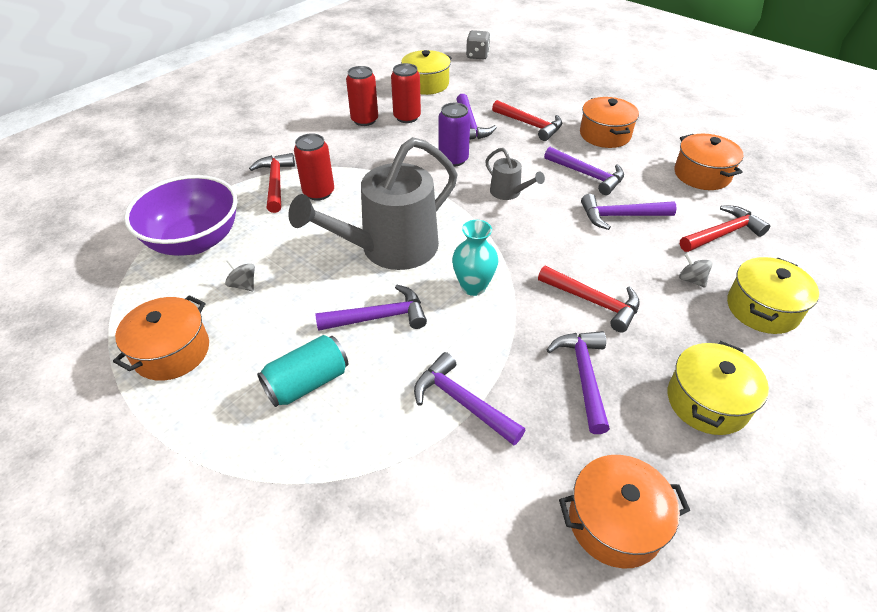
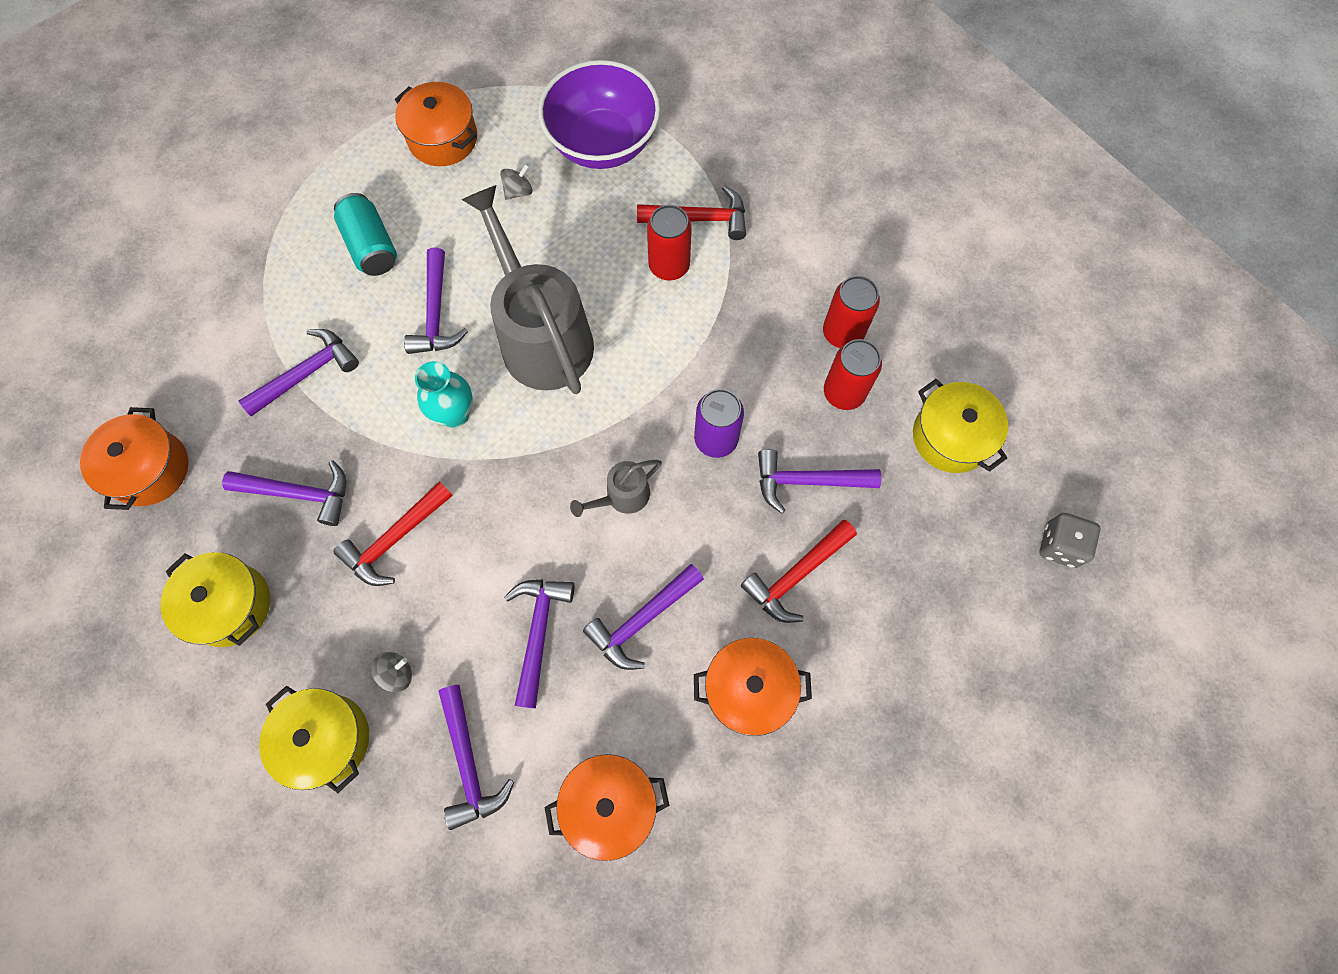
camera: 100 degrees right, 25 degrees up
red hammer [680,205,770,252] -> purple hammer [438,685,514,830]

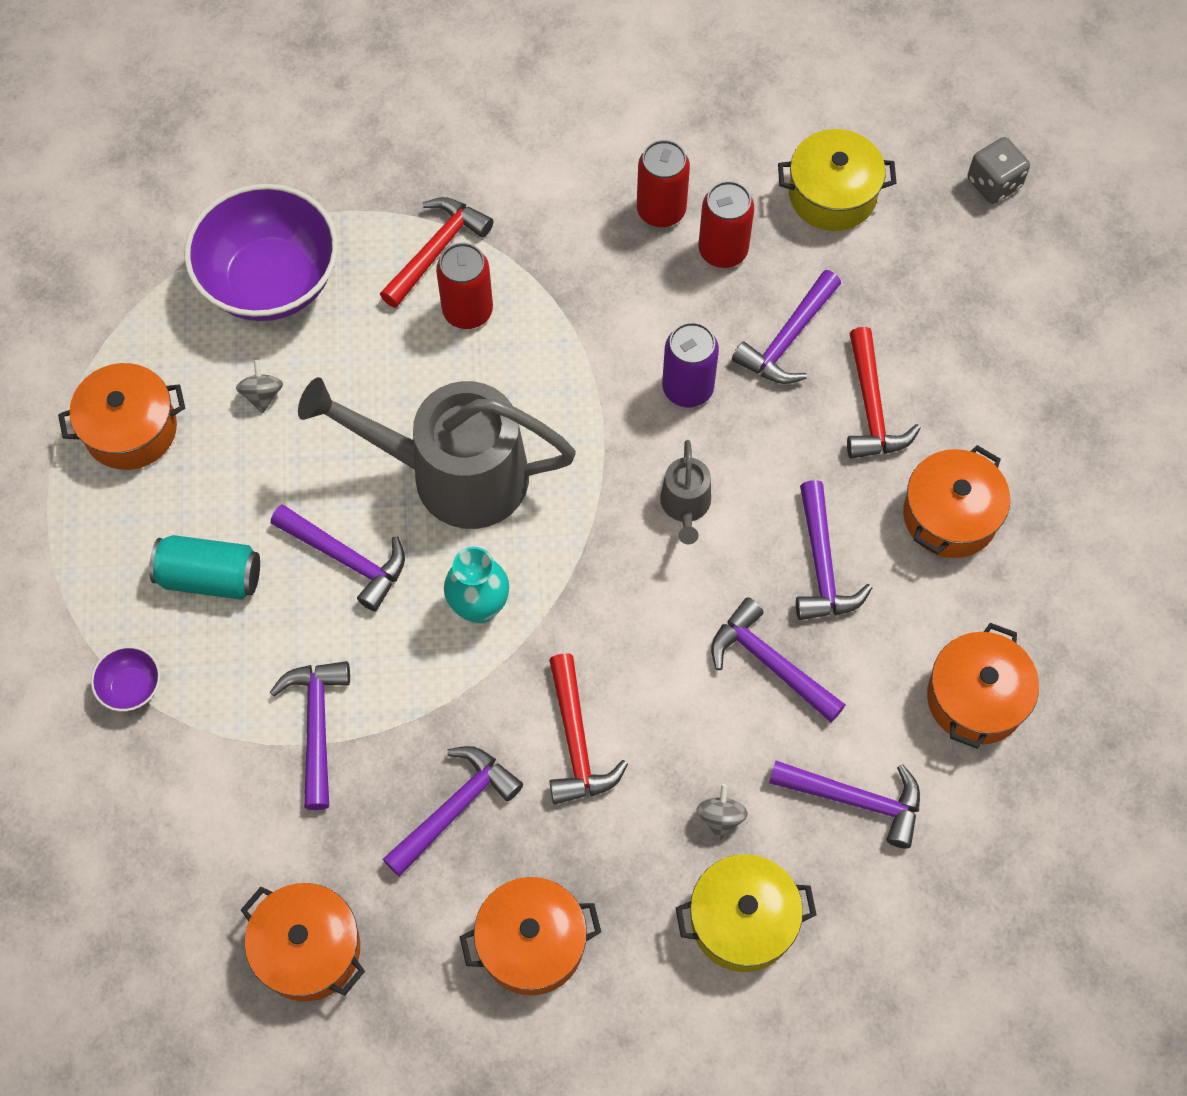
camera: 55 degrees left, 5 degrees down
yellow pot [161,552,270,647] -> orange pot [460,877,601,995]
none -> purple bowl [91,646,161,712]

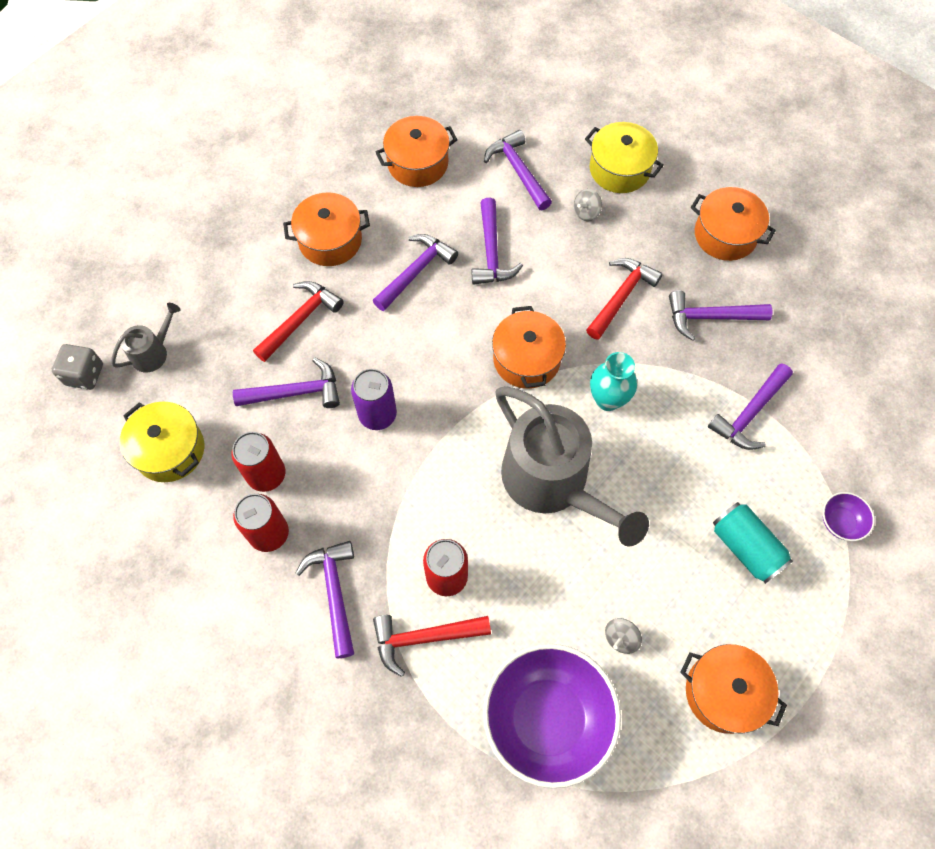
camera: 135 degrees left, 0 degrees up
orange pot [241,883,365,1001] -> orange pot moved to [492,306,566,389]
purple hammer [271,504,405,611] -> purple hammer moved to [296,541,354,658]
grey watering can [660,440,711,544] -> grey watering can moved to [111,303,180,372]

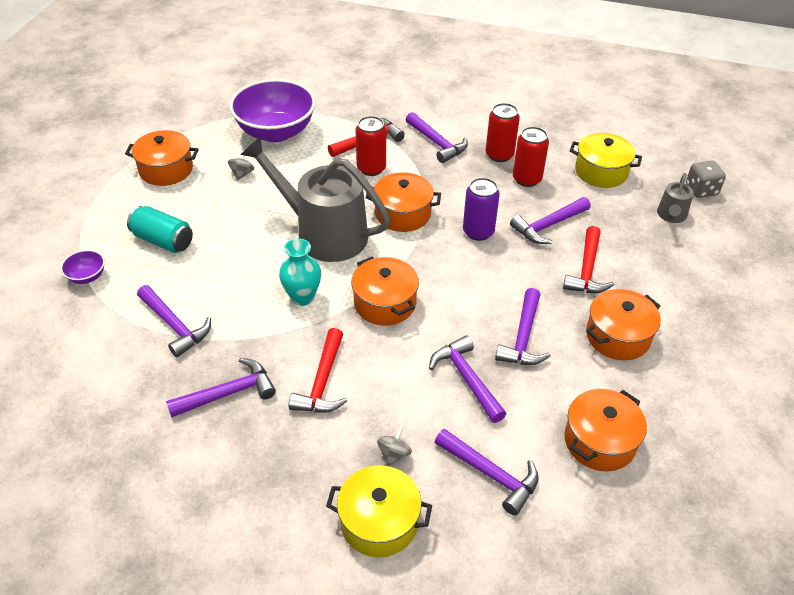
camera: 155 degrees right, 20 degrees down
orange pot [691,187,776,261] -> orange pot moved to [366,172,441,232]
purple hammer [708,363,793,450] -> purple hammer turned 120 degrees clockwise [137,285,211,357]

